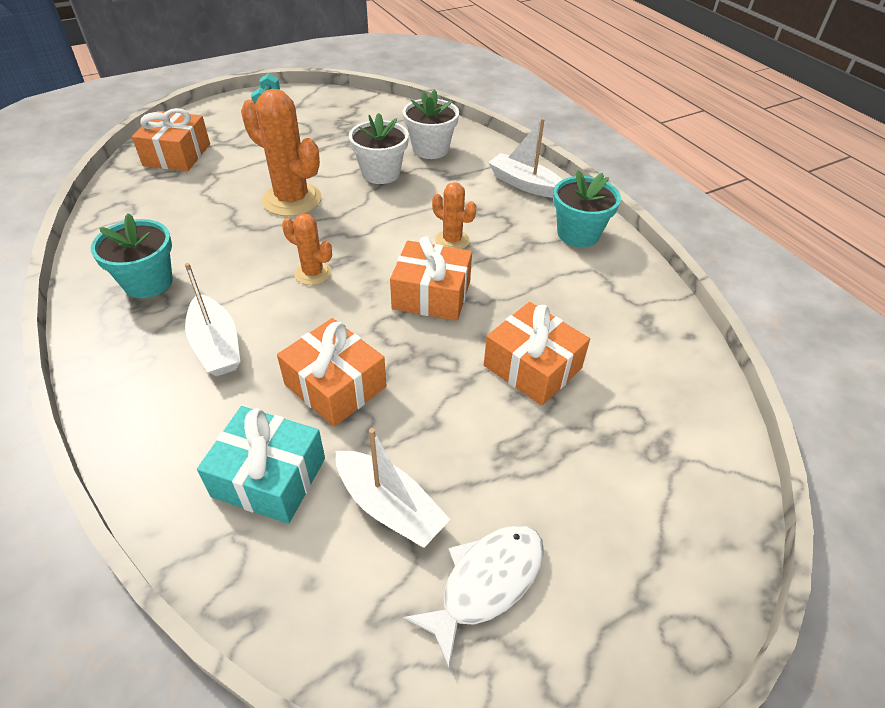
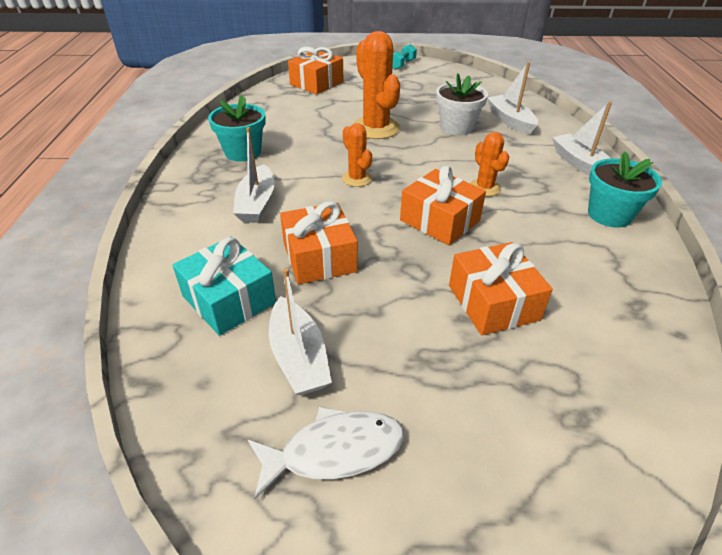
camera: 30 degrees right, 5 degrees down
white flower pot [402,89,459,159] -> white boat [487,62,538,135]

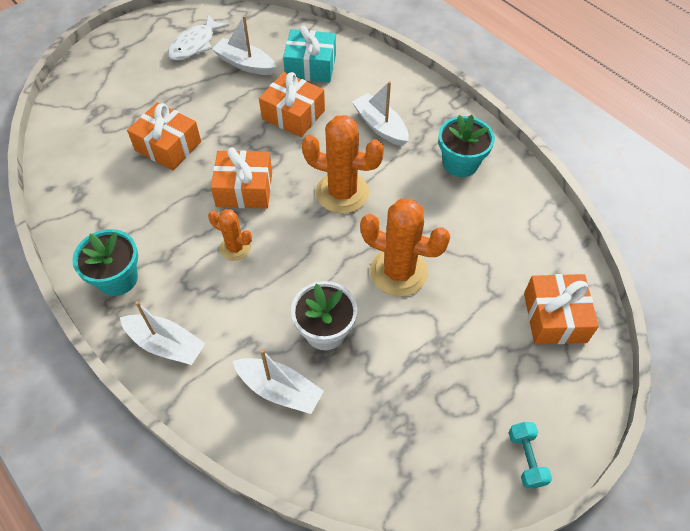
camera: 140 degrees right, 15 degrees up
orange cactus [342,123,372,187] -> orange cactus [302,115,384,214], size x1.82

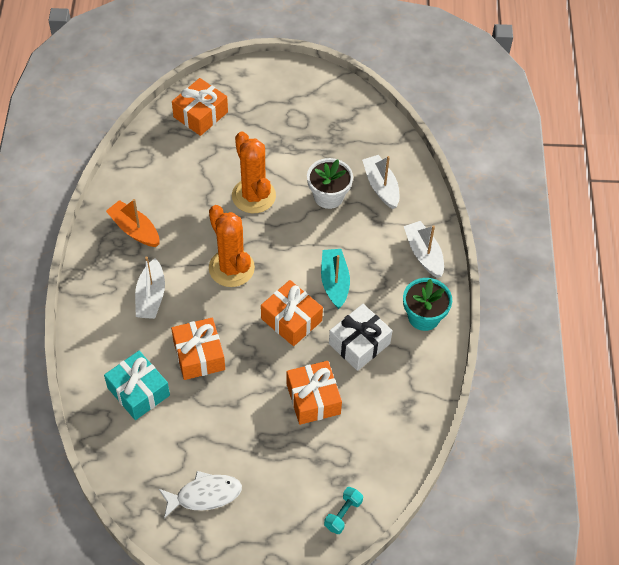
camera: 140 degrees left, 0 degrees up
orange cactus [208,209,252,261] -> turquoise boat [321,249,350,309]
white boat [212,15,276,75] -> none
turquoise flower pot [438,115,495,177] -> orange boat [106,199,160,247]
turquoise dumbbell [508,422,552,488] -> turquoise dumbbell moved to [324,487,363,534]
none -> white gift [329,304,392,371]

